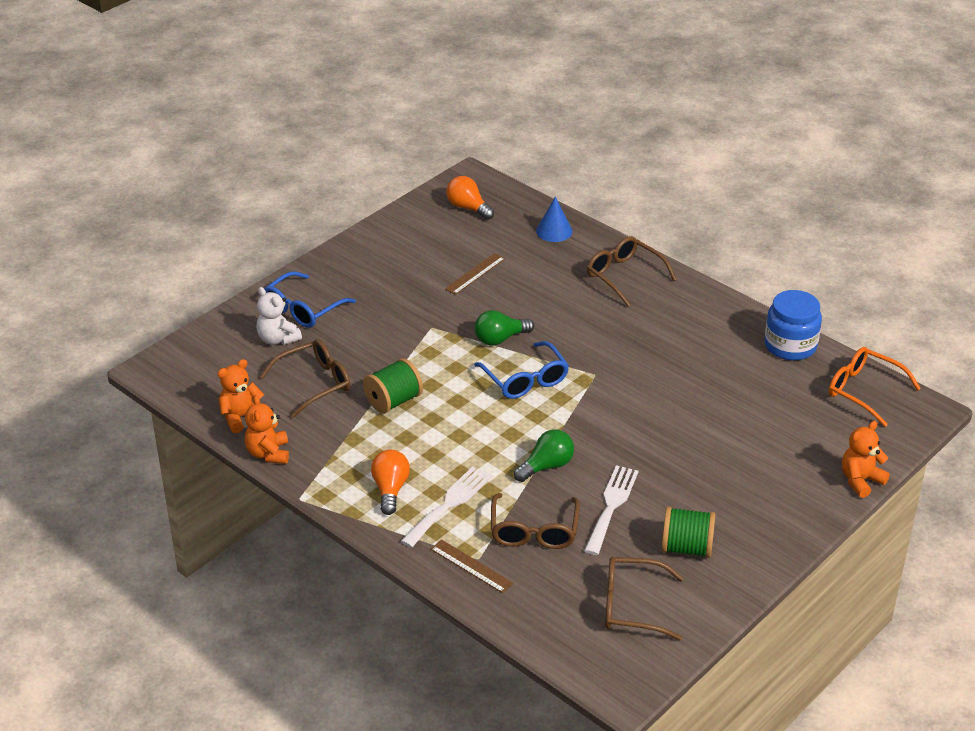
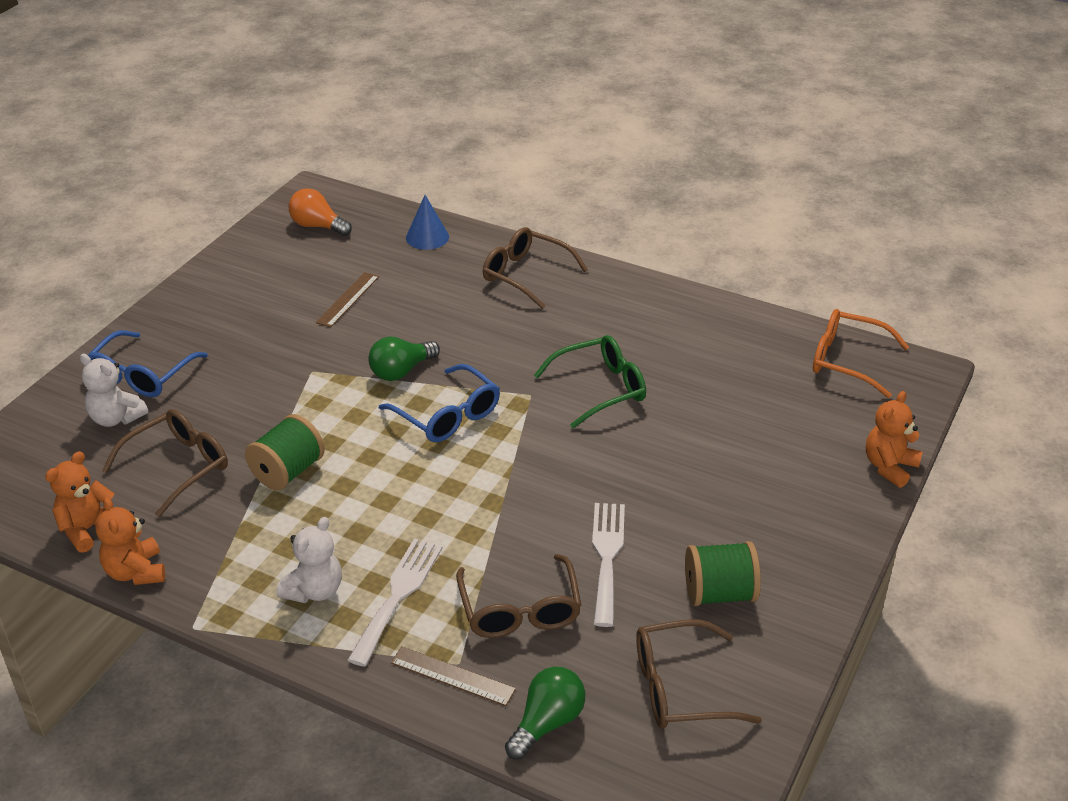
camera: 15 degrees left, 0 degrees up
orange light bulb [371,450,410,515] -> white teddy bear [276,517,342,603]
green light bulb [514,429,574,482] -> green light bulb moved to [505,667,585,760]
blue jar [764,290,822,361] -> none
none -> green glasses [534,335,646,428]

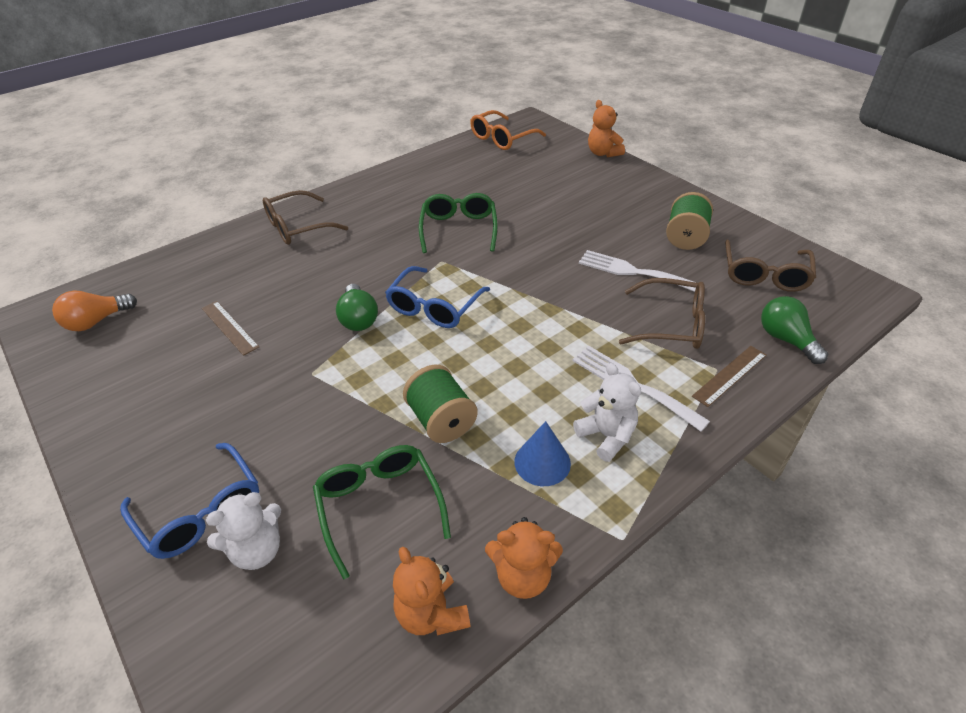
camera: 65 degrees left, 5 degrees up
brown glasses [102,409,228,517] -> green glasses [313,445,451,580]
blue glasses [379,364,500,442] -> blue glasses turned 135 degrees clockwise [385,266,490,328]
blue cone [406,195,449,250] -> blue cone moved to [514,421,571,486]

